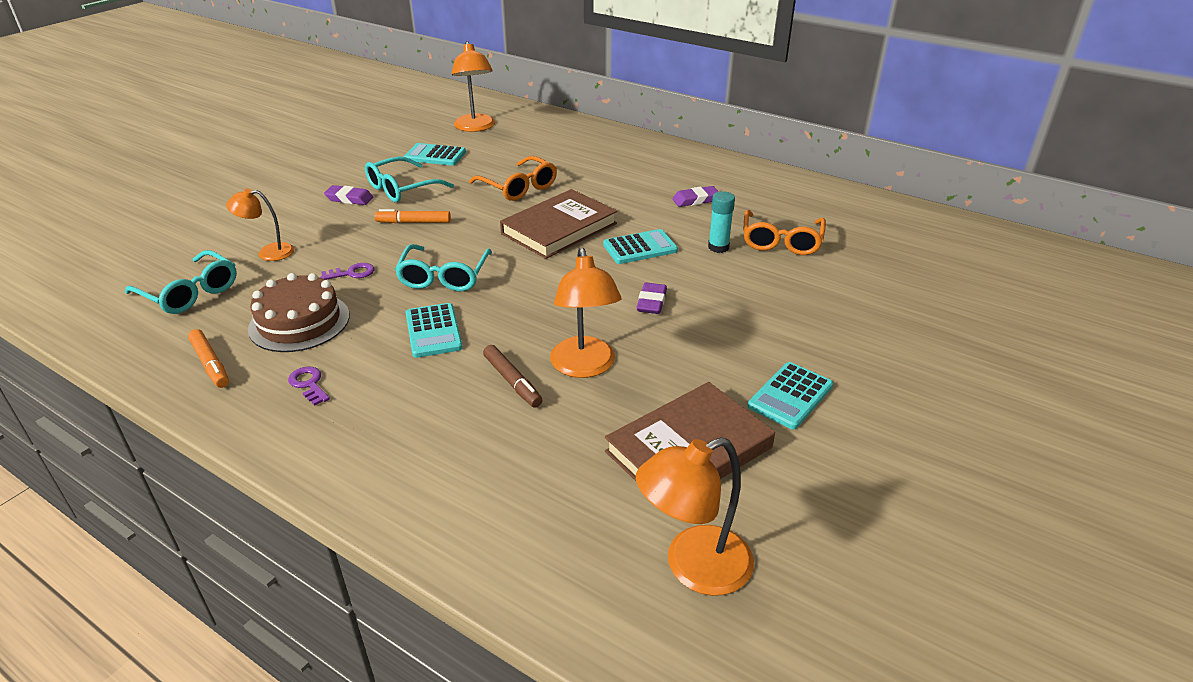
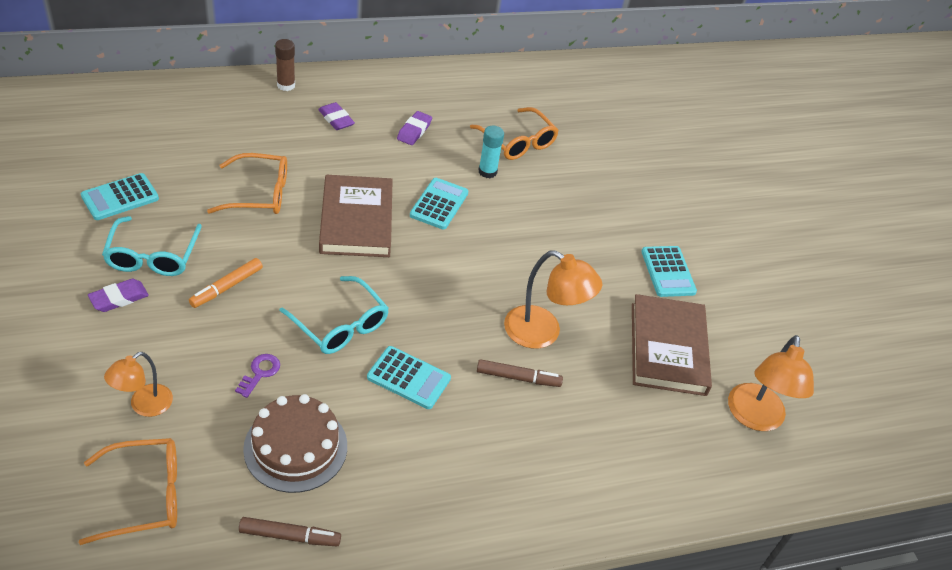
camera: 55 degrees left, 10 degrees up
turquoise glasses [125,250,237,314] -> orange glasses [79,438,177,545]
orange marker [188,329,229,388] -> brown marker [239,517,341,546]
purple key [288,366,330,406] -> none
orange lamp [452,41,495,132] -> none
purple eraser [636,282,667,314] -> purple eraser moved to [318,102,355,130]
none -> brown glue stick [275,39,295,91]

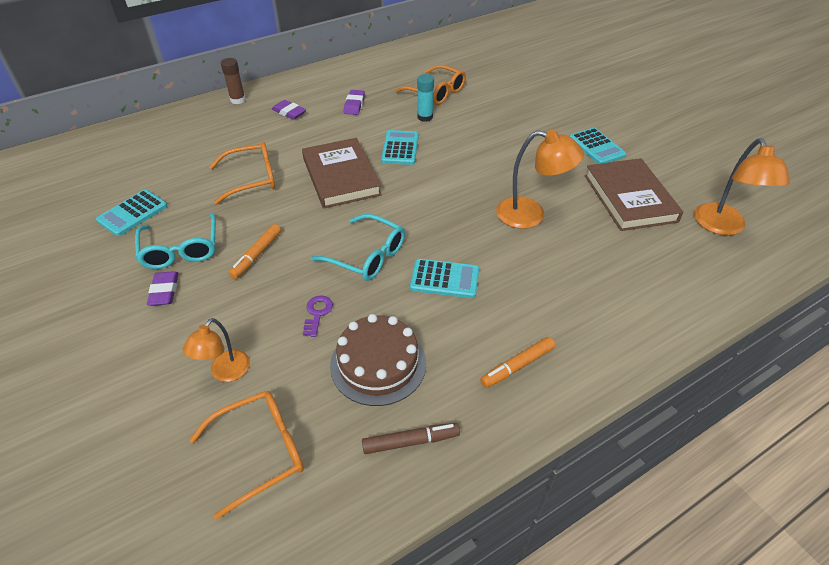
camera: 10 degrees left, 0 degrees up
purple eraser [88,279,149,312] -> purple eraser turned 45 degrees counterclockwise [147,271,179,306]
brown marker [477,359,563,387] -> none
none -> orange marker [480,337,555,388]

